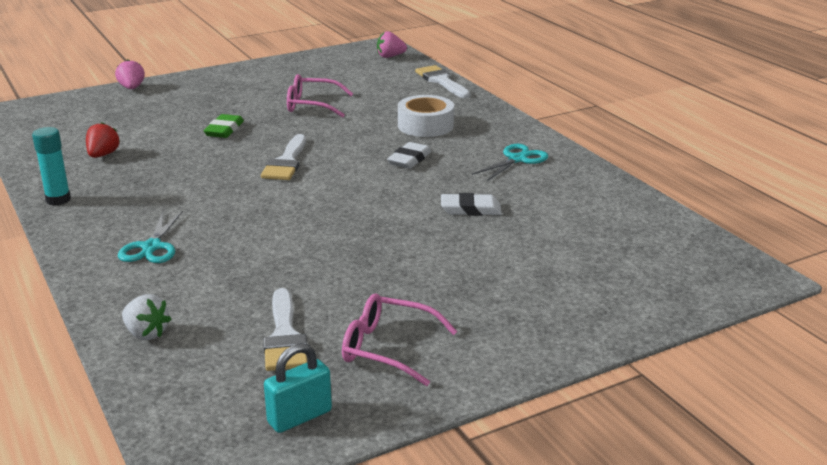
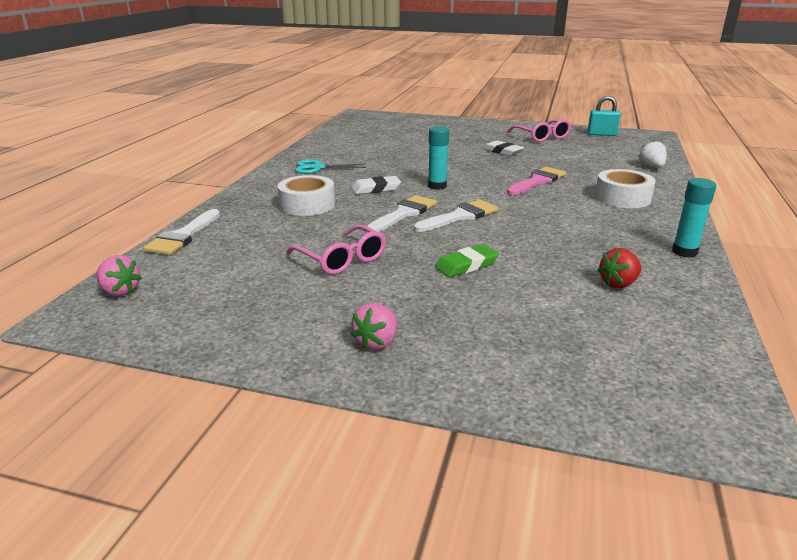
camera: 135 degrees left, 0 degrees up
pink strawberry [115,60,145,89] -> pink strawberry moved to [351,303,397,350]
turquoise scissors [118,211,183,263] -> white tape [595,169,656,208]
white brush [263,288,307,371] -> white brush moved to [367,195,437,233]
white eraser [441,193,502,216] -> white eraser moved to [483,140,524,156]
none -> turquoise glue stick [428,126,449,190]
none -> pink brush [507,167,566,195]

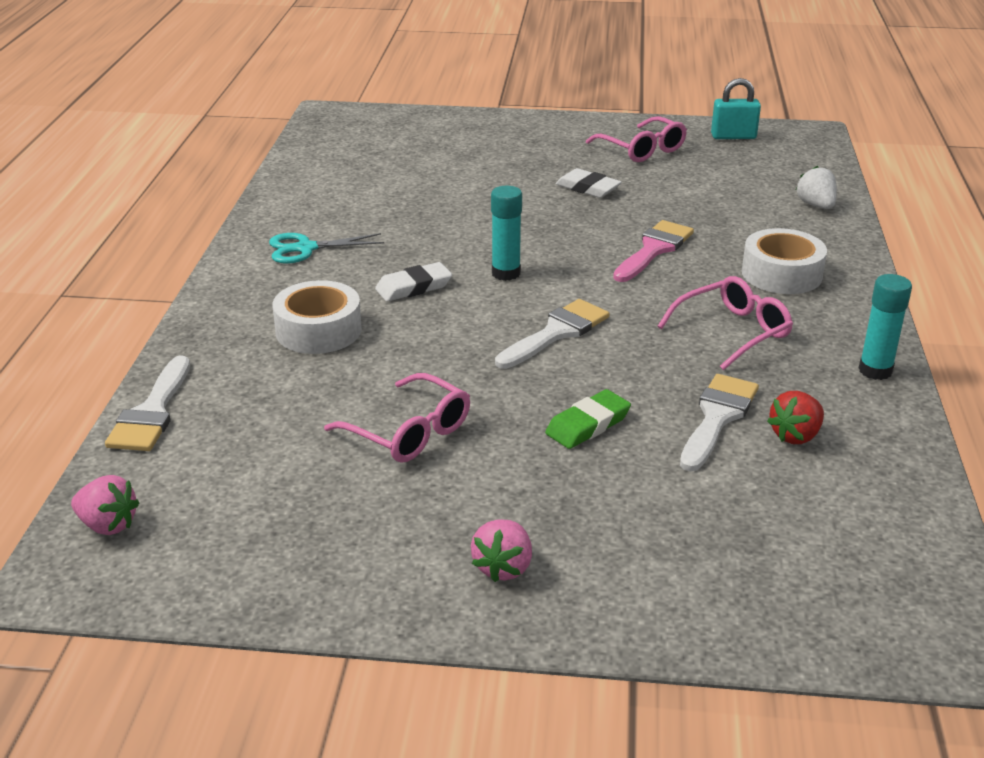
camera: 10 degrees left, 5 degrees up
white brush [367,195,437,233] -> white brush moved to [680,374,759,472]
none -> pink glasses [657,276,793,370]

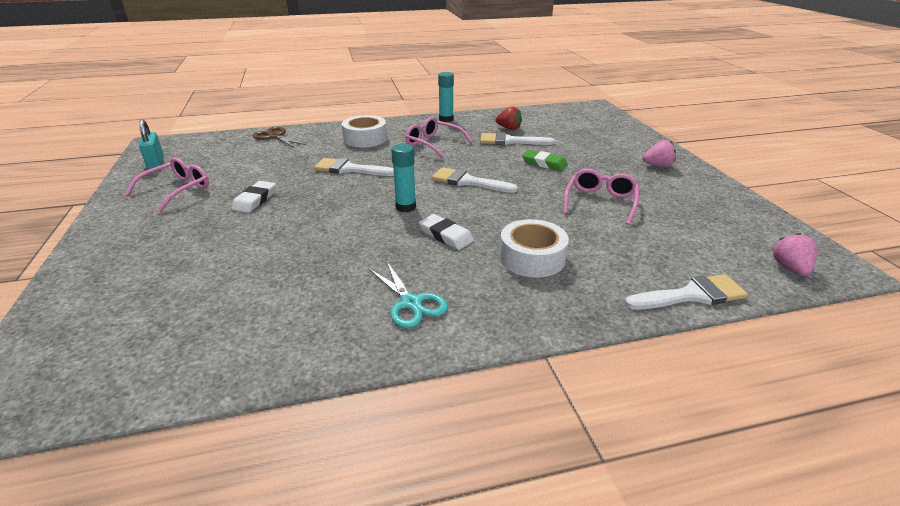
camera: 110 degrees left, 0 degrees up
pink brush [613,220,694,282] -> white brush [314,158,394,176]
white strawberry [796,166,837,209] -> brown scissors [253,127,306,148]

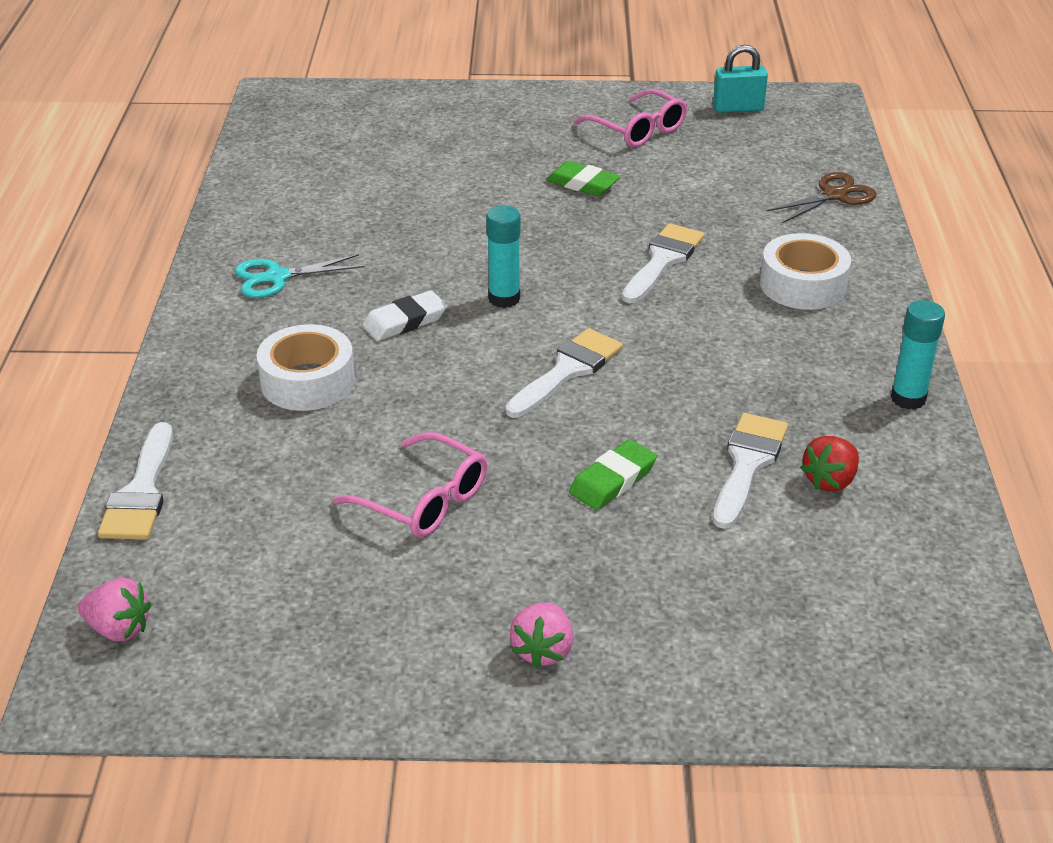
camera: 105 degrees right, 5 degrees up
white eraser [232,181,276,213] -> green eraser [546,161,620,196]
pink glasses [405,117,473,158] -> none

